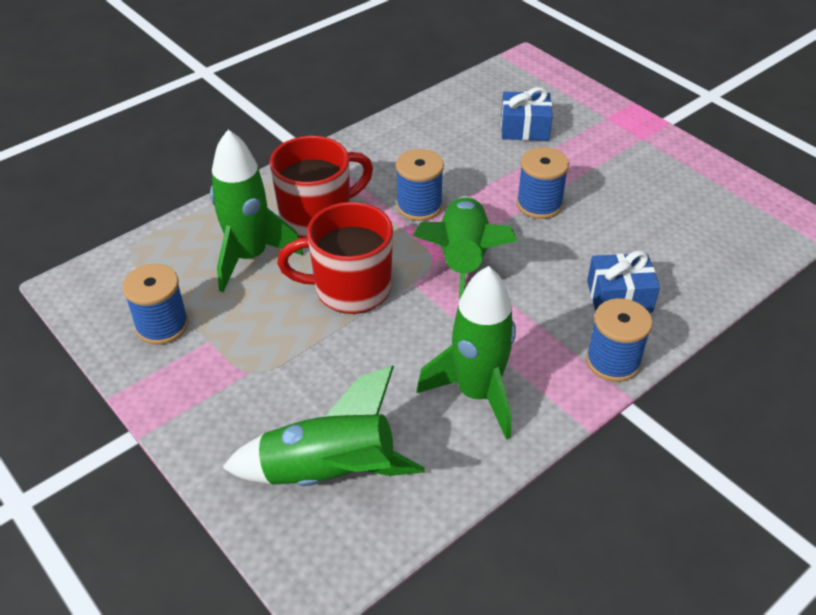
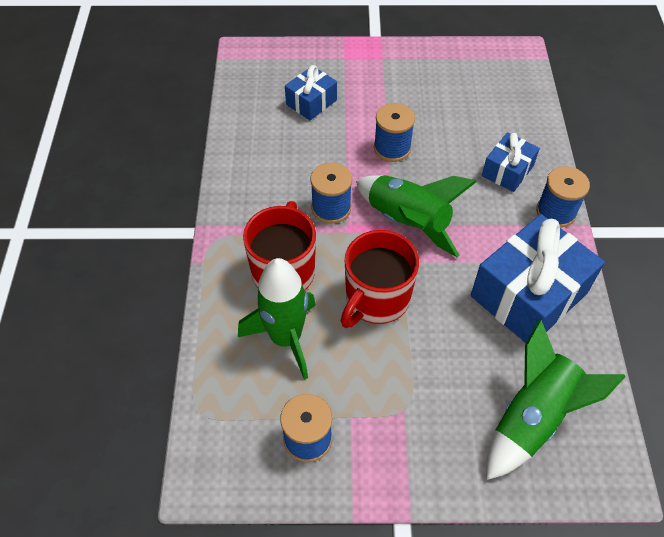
camera: 50 degrees left, 10 degrees up
green rocket [416,266,516,440] -> blue gift [471,214,605,343]

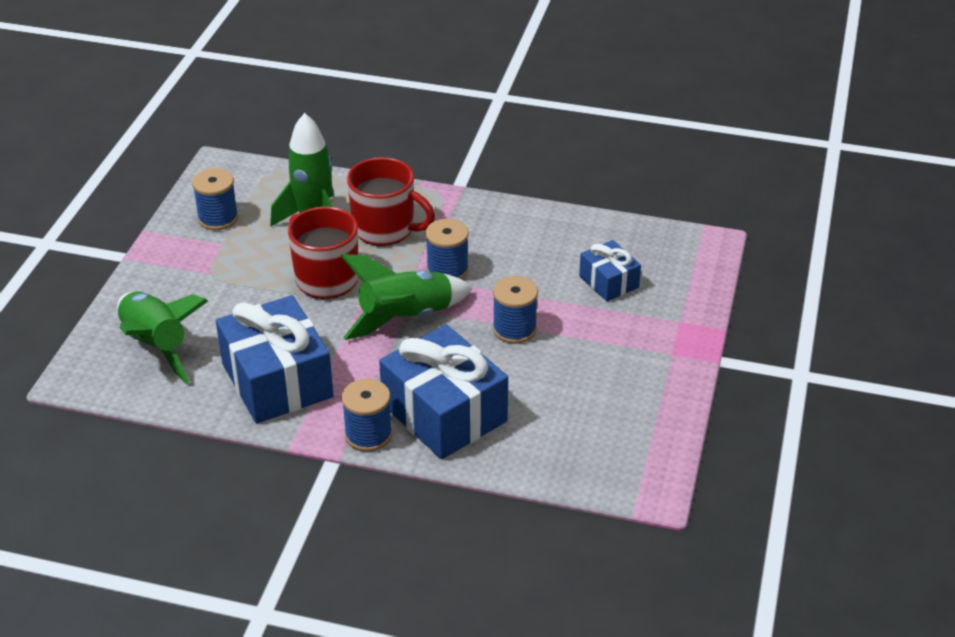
camera: 105 degrees right, 15 degrees down
blue gift [482,132,540,192] -> blue gift [379,324,508,459], size x1.90

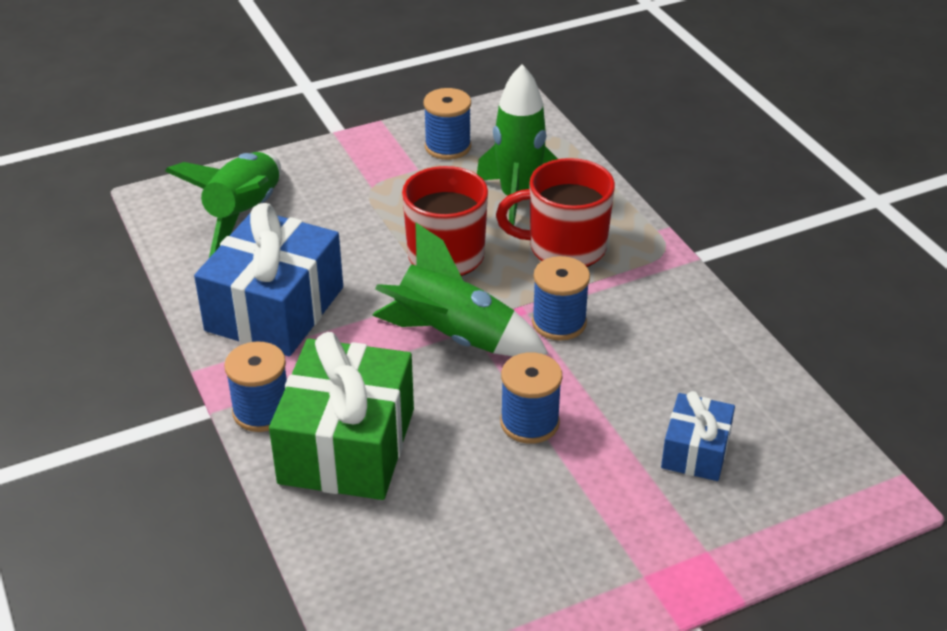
camera: 50 degrees right, 0 degrees up
red mug [347,157,435,246] -> red mug turned 105 degrees clockwise [496,158,615,267]
blue gift [379,324,508,459] -> green gift [269,332,414,500]

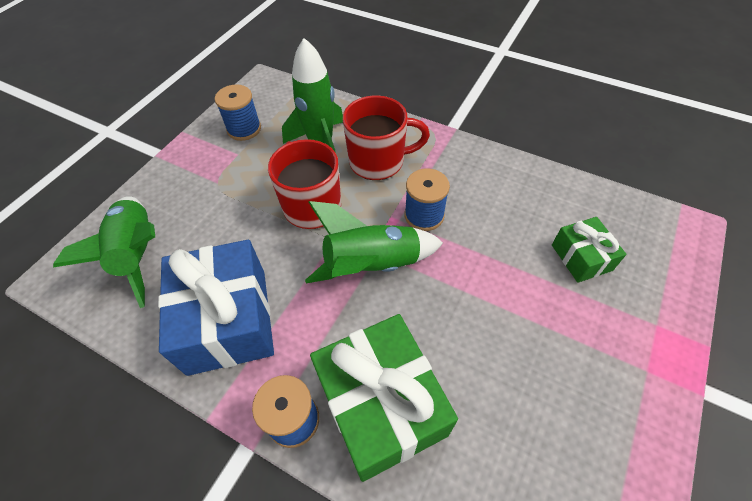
camera: 35 degrees left, 15 degrees up
red mug [496,158,615,267] -> red mug turned 150 degrees counterclockwise [343,95,430,180]
blue spool [500,352,562,444] -> none
blue gift [661,391,735,481] -> green gift [552,217,626,283]

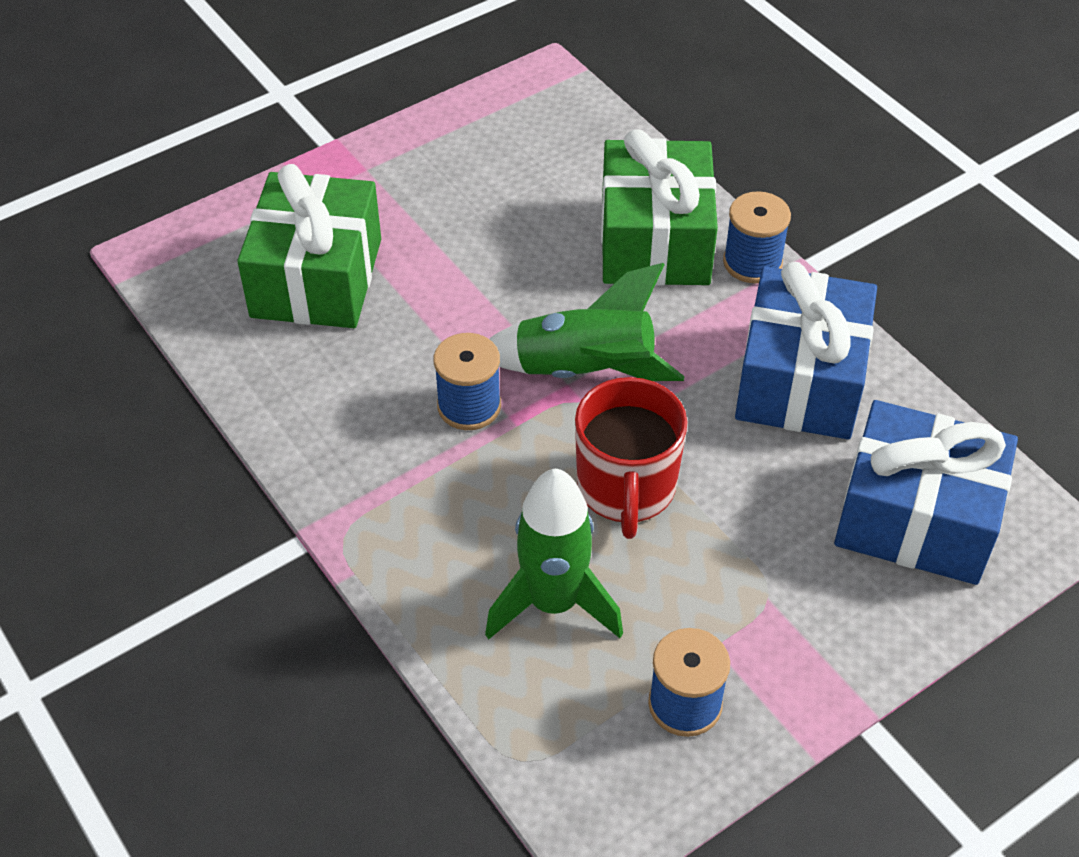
camera: 155 degrees left, 5 degrees down
green rocket [53,196,155,308] -> blue gift [834,400,1018,585]
red mug [343,95,430,180] -> none
green gift [552,217,626,283] -> green gift [237,164,381,328], size x1.90

